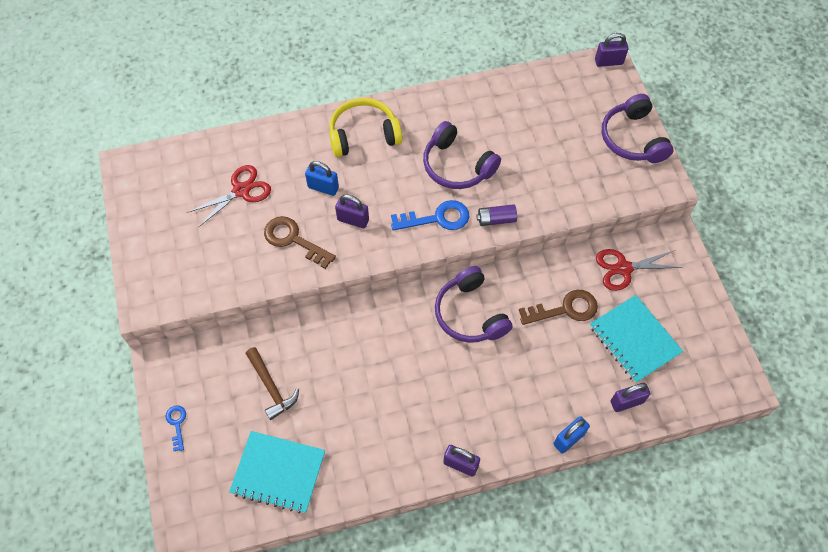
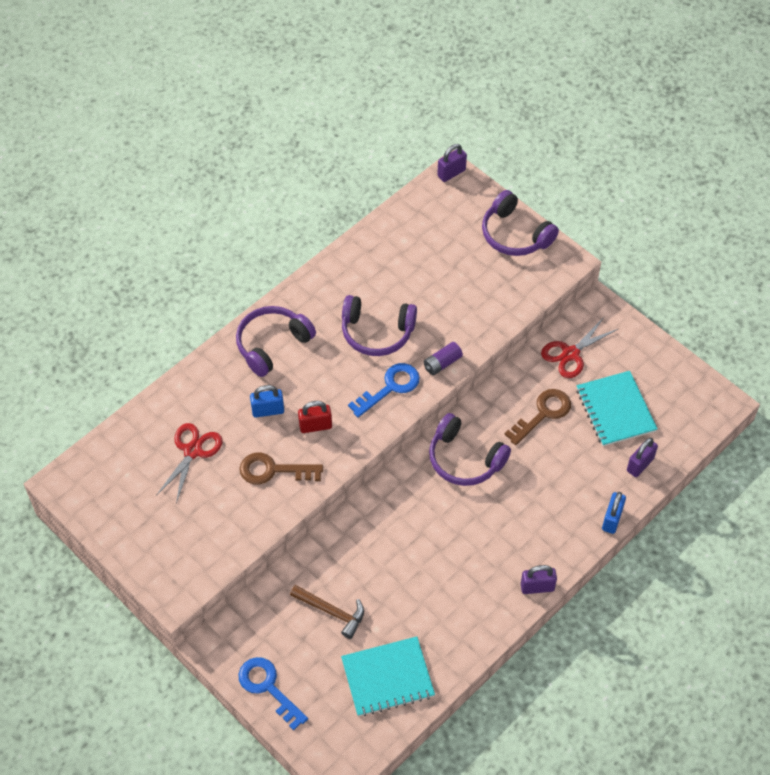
camera: 30 degrees left, 5 degrees down
blue key [166,405,186,451] -> blue key [239,657,308,731], size x1.80
yellow headphones [329,98,403,157] -> purple headphones [236,306,316,377]
purple padlock [335,194,369,228] -> red padlock [298,401,332,433]
turquoise notebook [590,295,683,383] -> turquoise notebook turned 45 degrees clockwise [576,371,658,446]

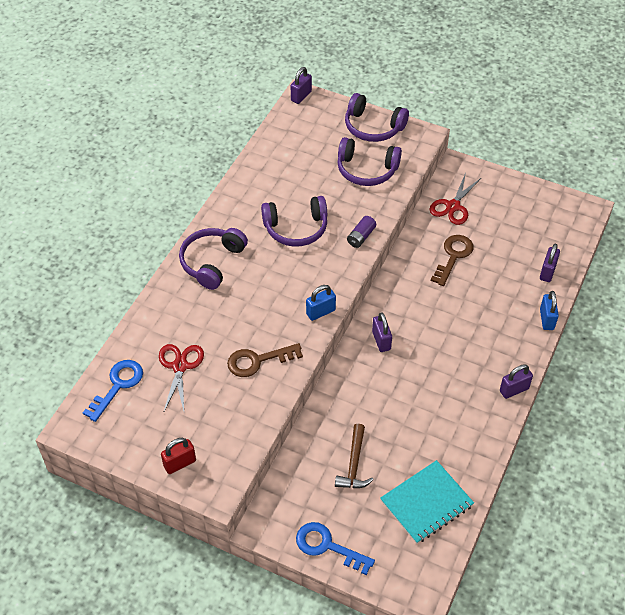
camera: 20 degrees left, 5 degrees down
blue padlock [250,385,284,417] -> blue padlock moved to [306,285,336,321]
brown hammer [290,585,364,639] -> brown hammer turned 90 degrees clockwise [335,424,373,488]
red padlock [298,401,332,433] -> red padlock moved to [161,438,196,474]
blue key [348,363,420,417] -> blue key moved to [83,360,143,422]
purple headphones [429,413,511,486] -> purple headphones moved to [337,137,402,186]
turquoise notebook [576,371,658,446] -> none
none -> purple padlock [372,312,392,352]

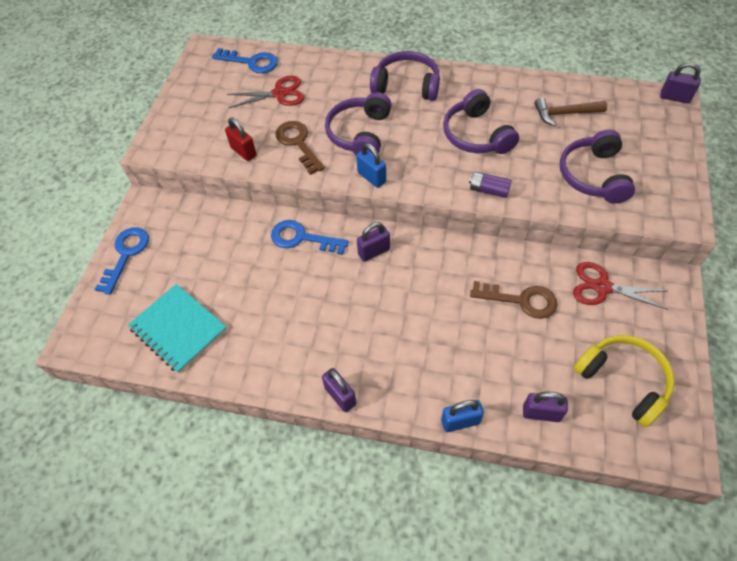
camera: 80 degrees right, 5 degrees up
red padlock [161,438,196,474] -> red padlock moved to [225,118,257,161]
brown hammer [335,424,373,488] -> brown hammer moved to [535,98,607,126]
purple headphones [345,93,409,142] -> purple headphones moved to [325,92,392,155]
none -> blue key [271,220,349,255]
none -> yellow headphones [574,335,675,427]

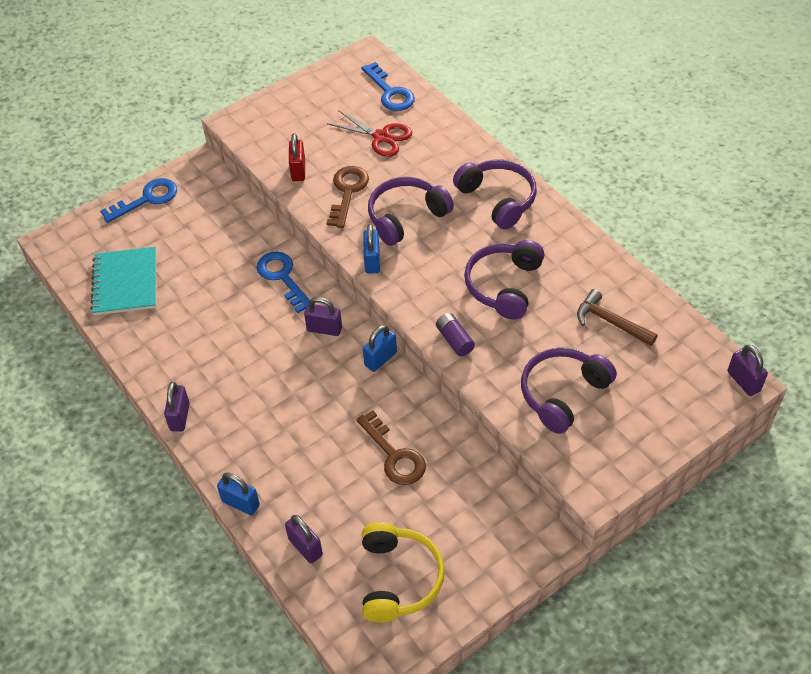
camera: 40 degrees right, 5 degrees down
red scissors [573,262,668,310] -> none
none -> blue padlock [363,325,397,372]

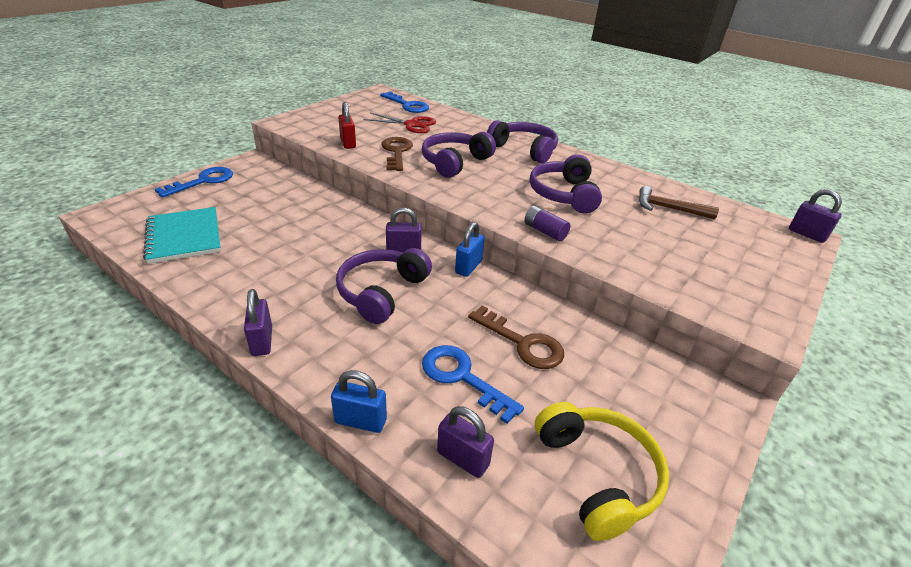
camera: 20 degrees left, 15 degrees down
blue key [256,252,310,313] -> blue key moved to [422,345,524,424]
blue padlock [363,224,380,274] -> none
purple headphones [521,347,617,434] -> purple headphones moved to [336,248,432,324]

